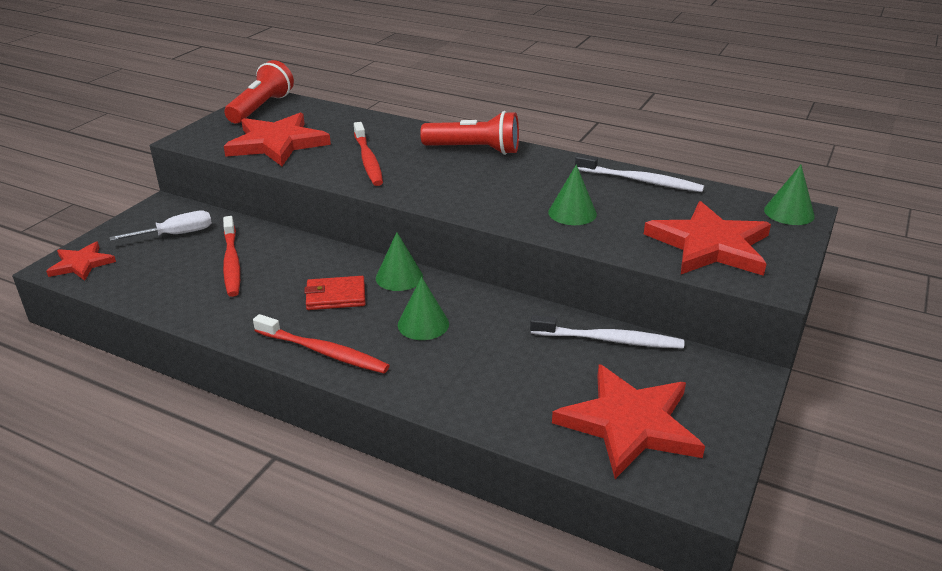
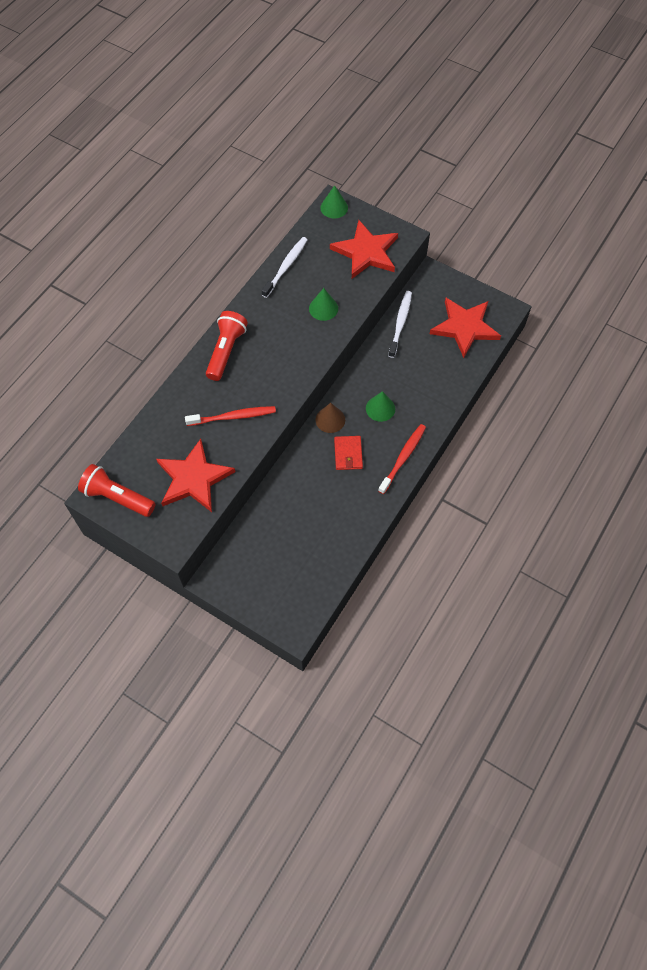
camera: 85 degrees left, 30 degrees up
red star [46,241,116,281] -> none
white screwdriver [109,211,212,241] -> none
red toothbrush [223,216,240,297] -> none
green cone [376,232,423,291] -> brown cone [316,403,345,433]

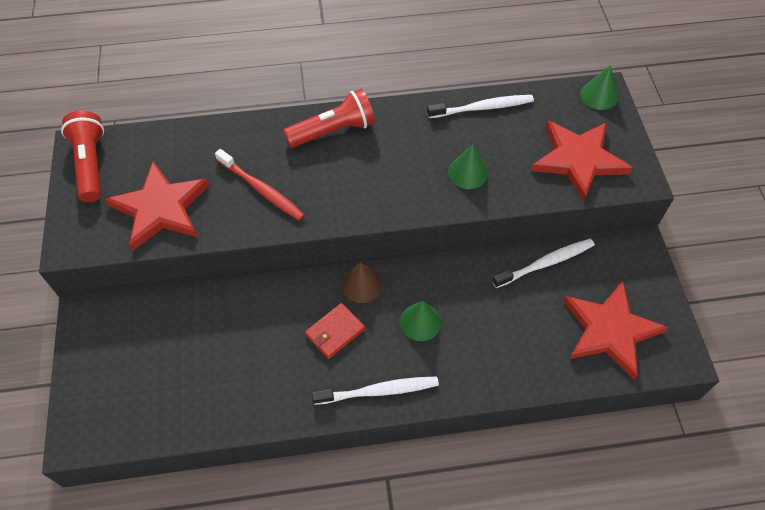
camera: 50 degrees right, 5 degrees down
red toothbrush [378,424,426,494] -> white toothbrush [312,376,439,405]

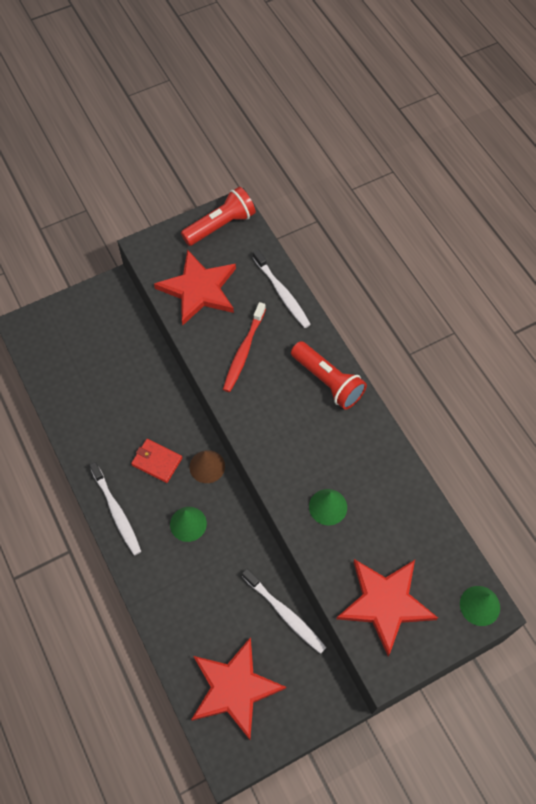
camera: 70 degrees right, 5 degrees up
white toothbrush [427,95,534,118] -> white toothbrush moved to [253,250,311,328]

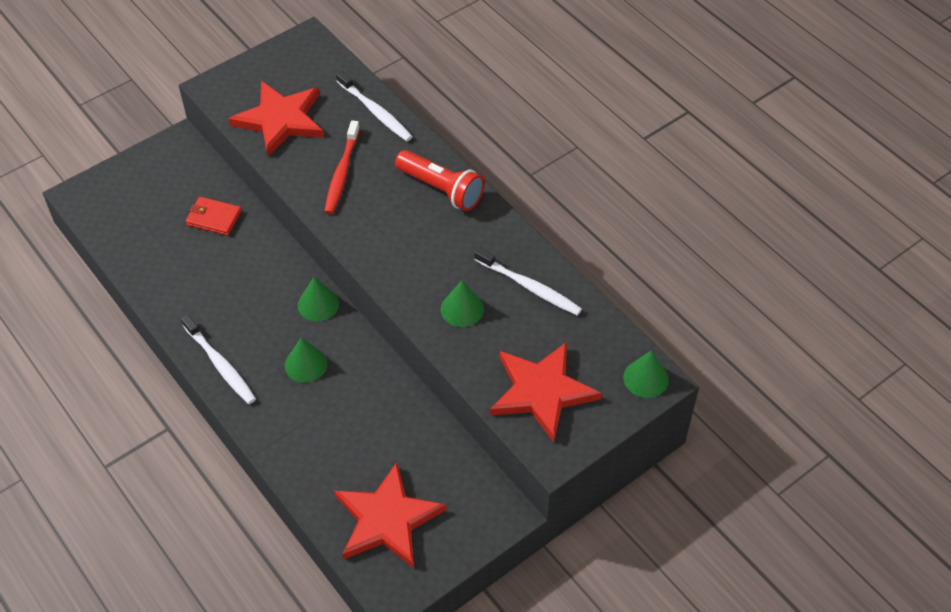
camera: 10 degrees left, 10 degrees down
red wallet [131,439,182,483] -> red wallet moved to [185,197,242,236]
red flashlight [181,187,256,246] -> none
brown cone [190,450,225,483] -> green cone [298,277,339,322]
white toothbrush [242,569,326,654] -> white toothbrush moved to [474,247,582,316]

